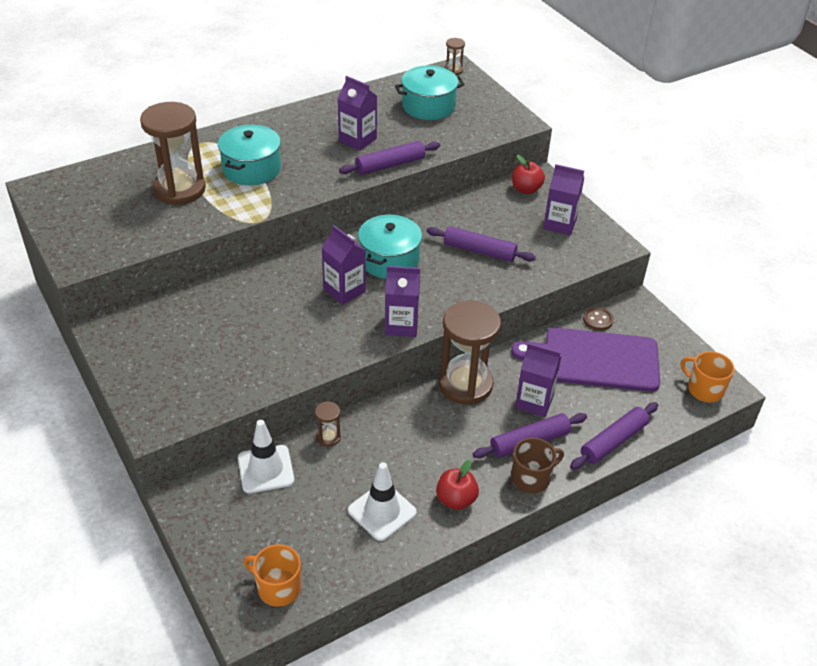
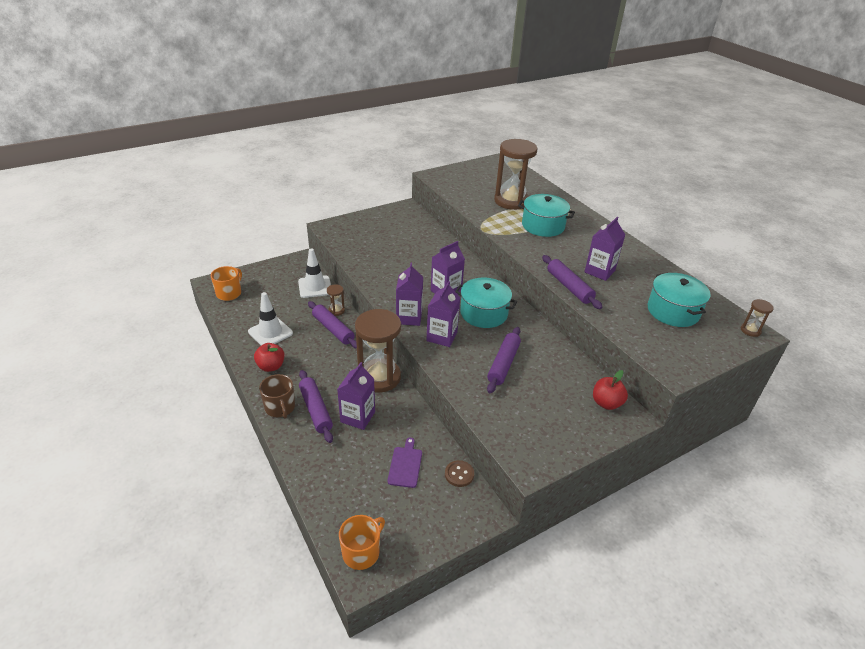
camera: 90 degrees right, 5 degrees down
purple cutting board [511,328,660,392] -> purple cutting board [387,438,422,488], size x0.44
purple carton [543,164,584,235] -> purple carton moved to [426,281,460,347]
purple rolling pin [570,402,658,470] -> purple rolling pin moved to [308,301,357,349]

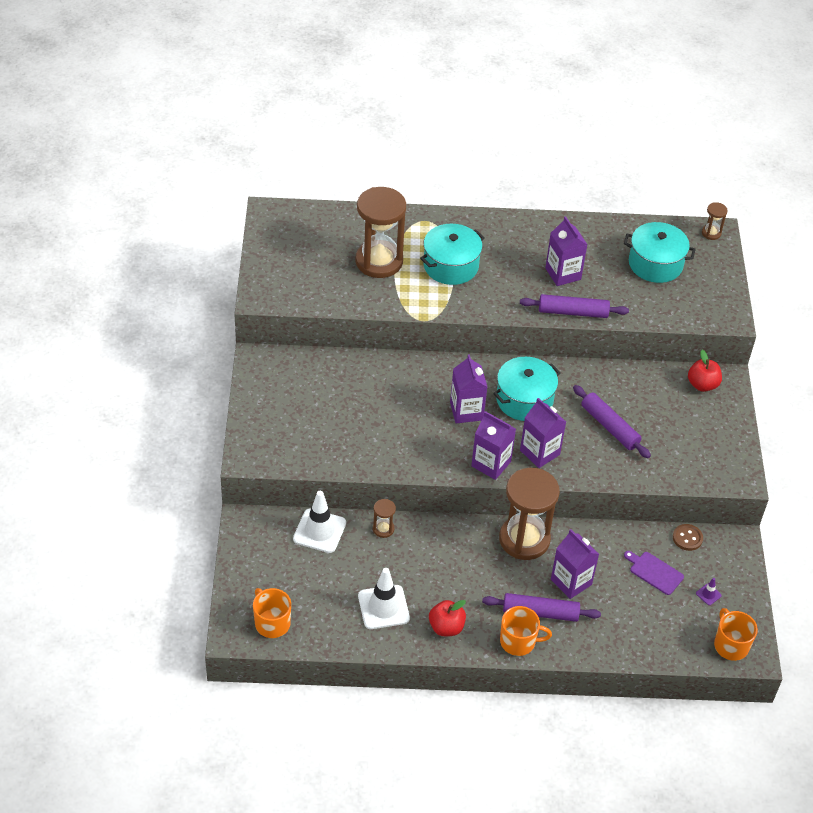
camera: 60 degrees left, 10 degrees up
brown mug [259,374,295,419] -> orange mug [500,606,552,656]
purple rolling pin [308,301,357,349] -> none
none -> purple traffic cone [696,578,722,605]

